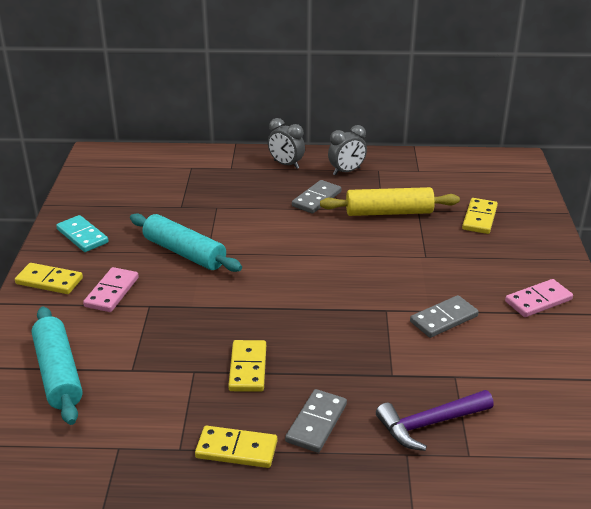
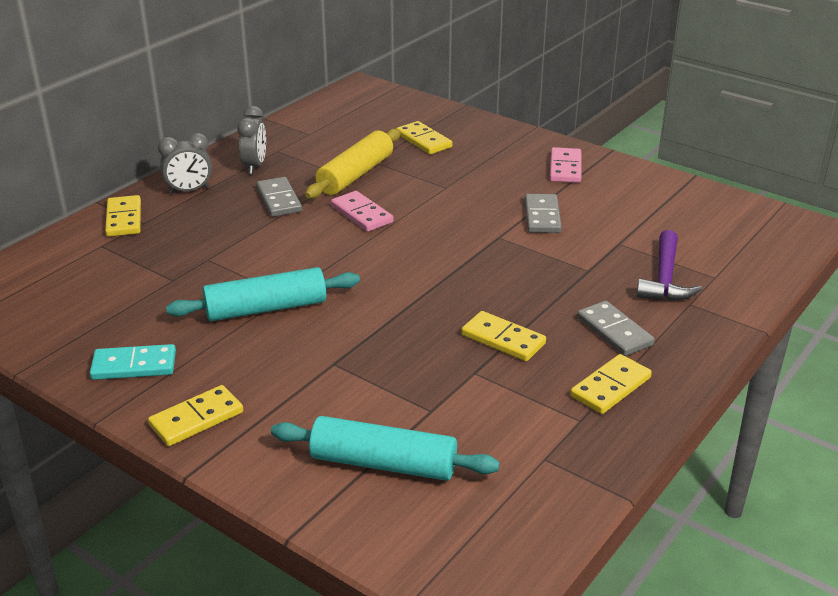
camera: 55 degrees left, 0 degrees up
pink domino [83,267,139,312] -> pink domino moved to [331,191,394,232]
none -> yellow domino [105,195,141,237]

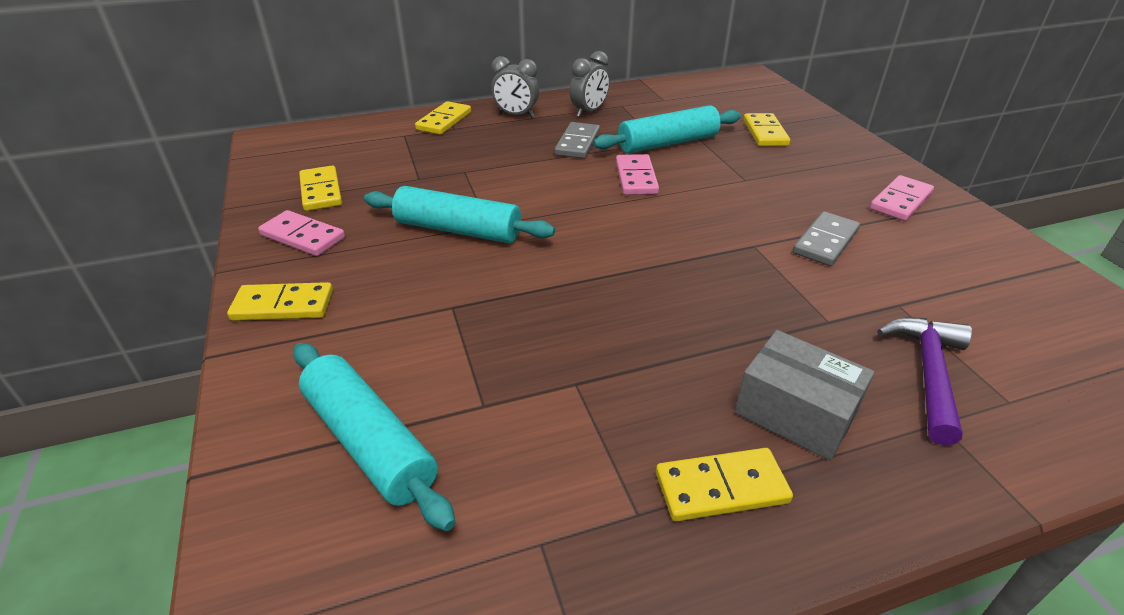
camera: 35 degrees right, 5 degrees up
turquoise domino [90,344,176,380] -> pink domino [258,210,345,256]
yellow rolling pin [305,129,401,199] -> turquoise rolling pin [593,105,741,153]
yellow domino [461,311,546,361] -> yellow domino moved to [299,165,342,211]
grey domino [577,301,655,356] -> grey box [734,330,875,461]
purple hammer [636,230,702,301] -> purple hammer turned 150 degrees clockwise [877,318,972,445]

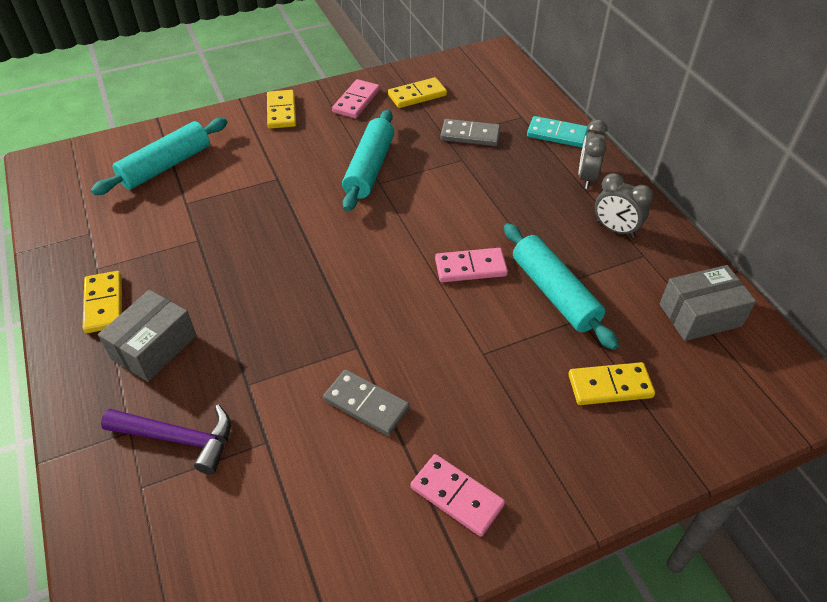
camera: 85 degrees right, 10 degrees up
yellow domino [415,101,471,135] -> turquoise domino [527,116,589,147]
grey domino [555,122,600,159] -> grey domino moved to [440,119,501,146]
none -> grey box [659,265,756,341]

